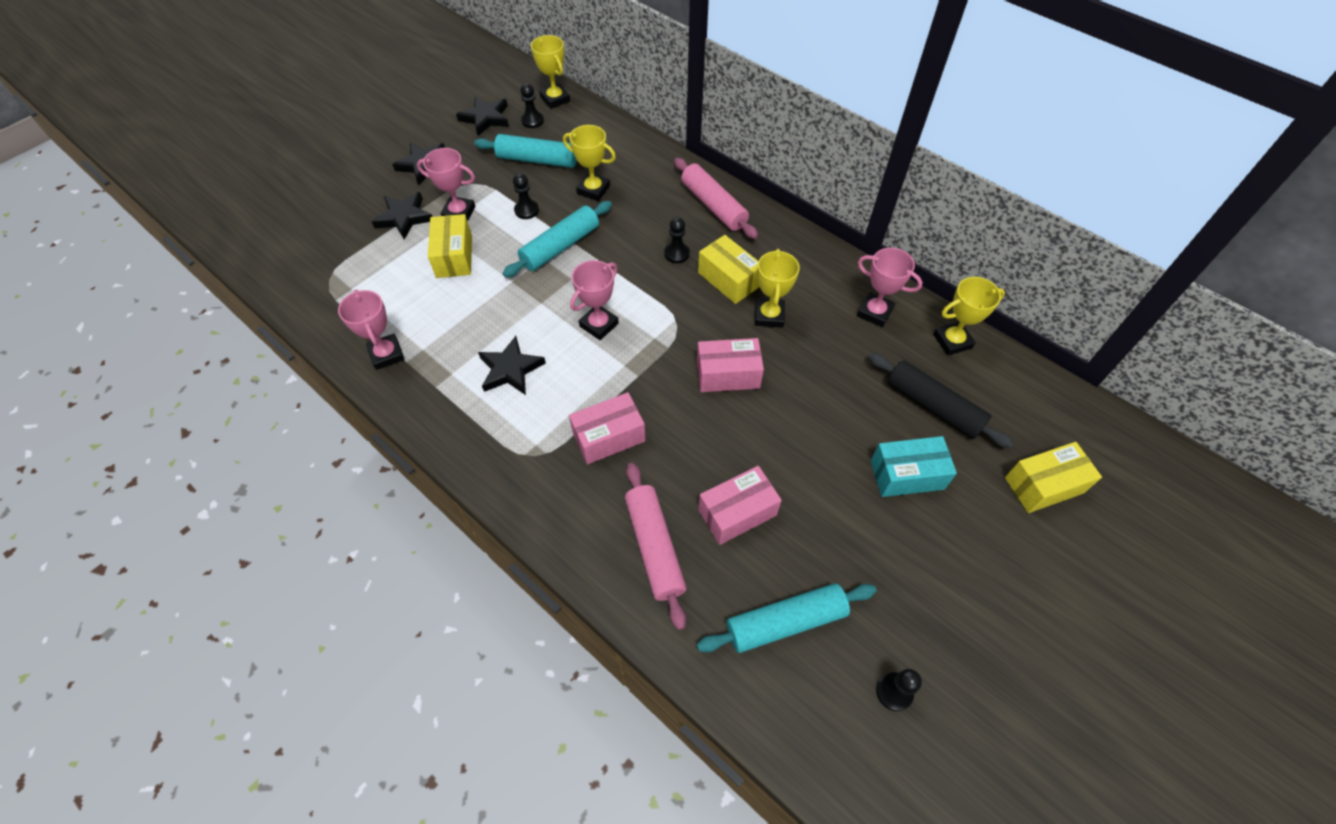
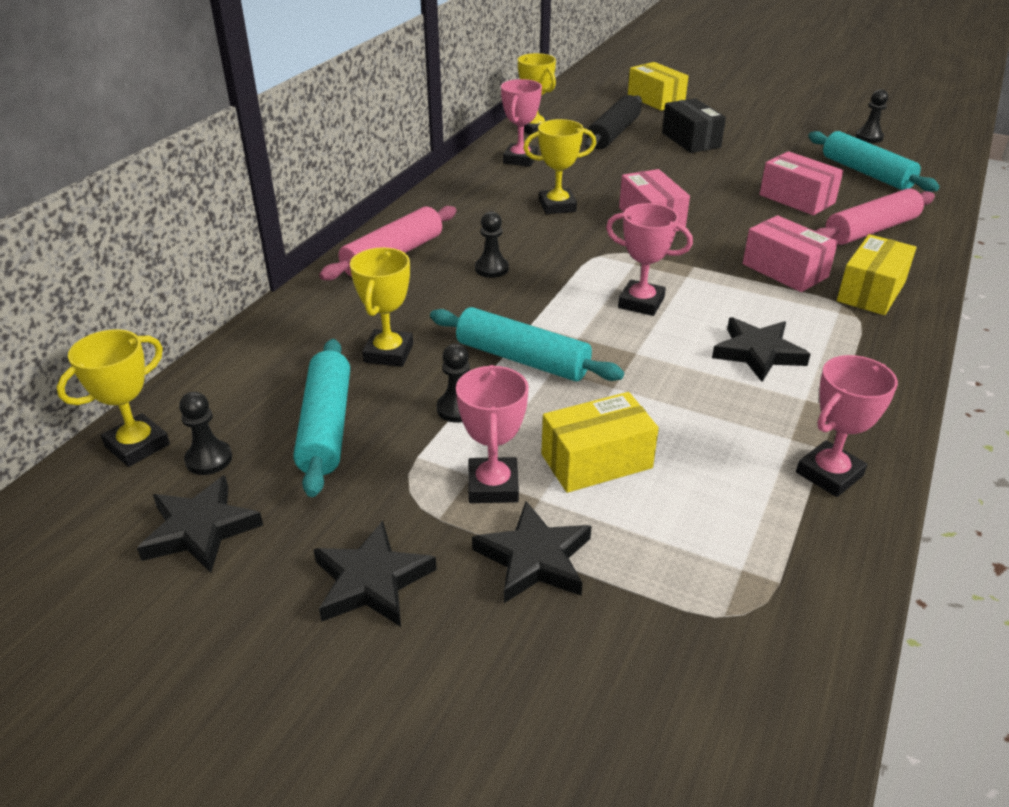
camera: 105 degrees left, 20 degrees down
yellow box [698,235,760,304] -> yellow box moved to [837,234,917,315]
turquoise box [871,436,957,497] -> black box [662,98,726,153]

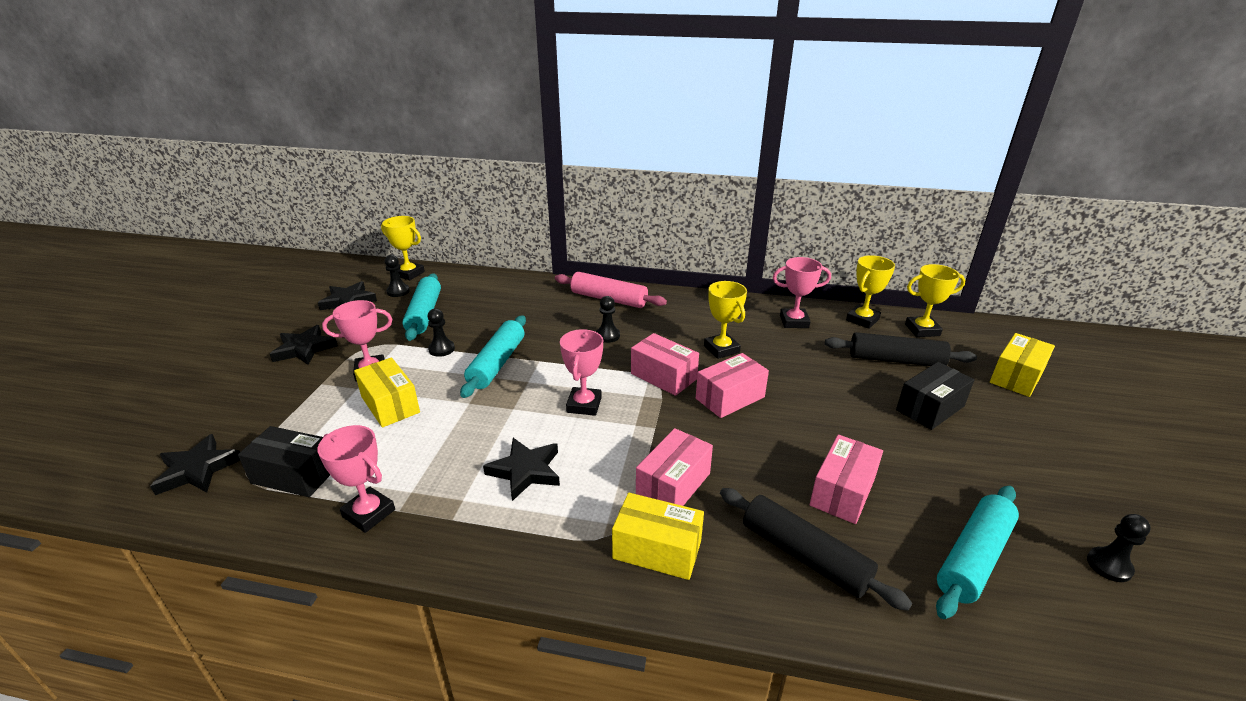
camera: 75 degrees right, 5 degrees down
turquoise rolling pin [293,339,350,497] -> turquoise rolling pin turned 75 degrees counterclockwise [402,273,441,341]
yellow trophy [350,247,413,367] -> yellow trophy moved to [905,264,965,337]
black star [472,501,591,603] -> black star moved to [150,434,240,495]
pink rolling pin [815,189,935,245] -> black rolling pin [720,488,912,611]
none -> black box [238,426,330,497]
none -> pink box [631,333,699,396]

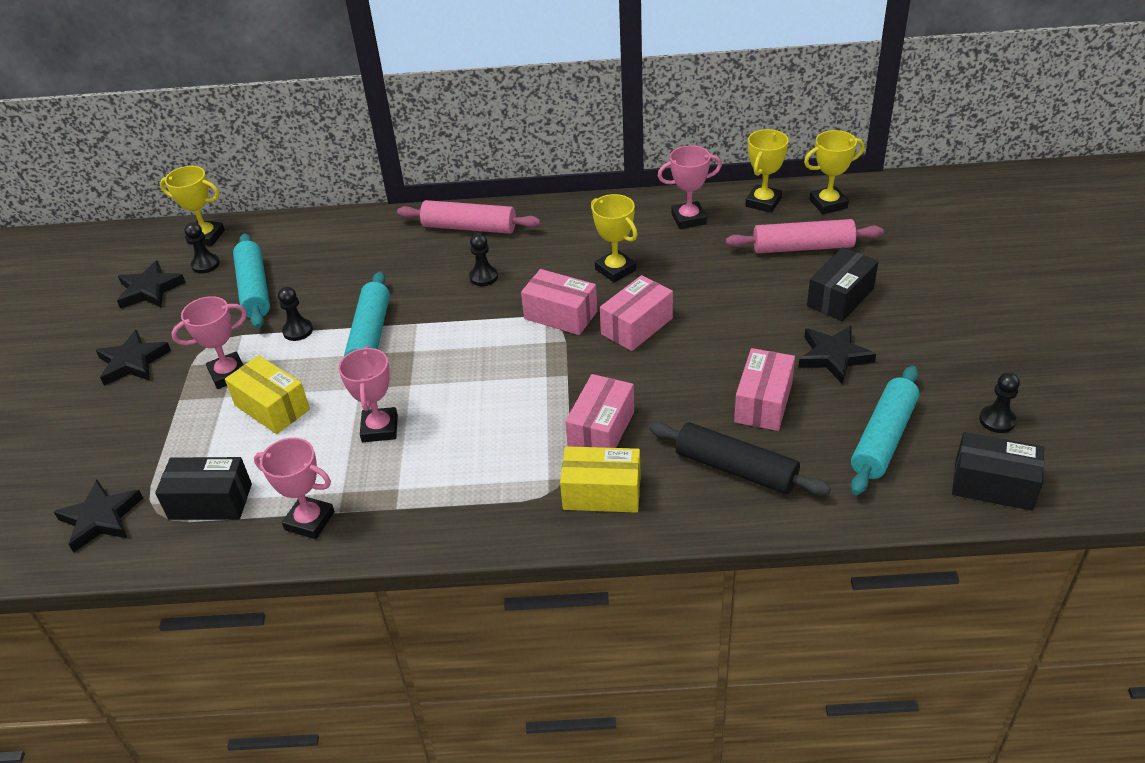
camera: 10 degrees left, 10 degrees up
black star [483,438,560,501] -> black star moved to [798,325,876,384]
pink trophy [560,329,603,416] -> pink trophy moved to [338,346,398,442]
black rolling pin [825,332,977,366] -> pink rolling pin [726,219,884,253]
yellow box [990,333,1055,397] -> none
none -> black box [952,432,1044,511]

